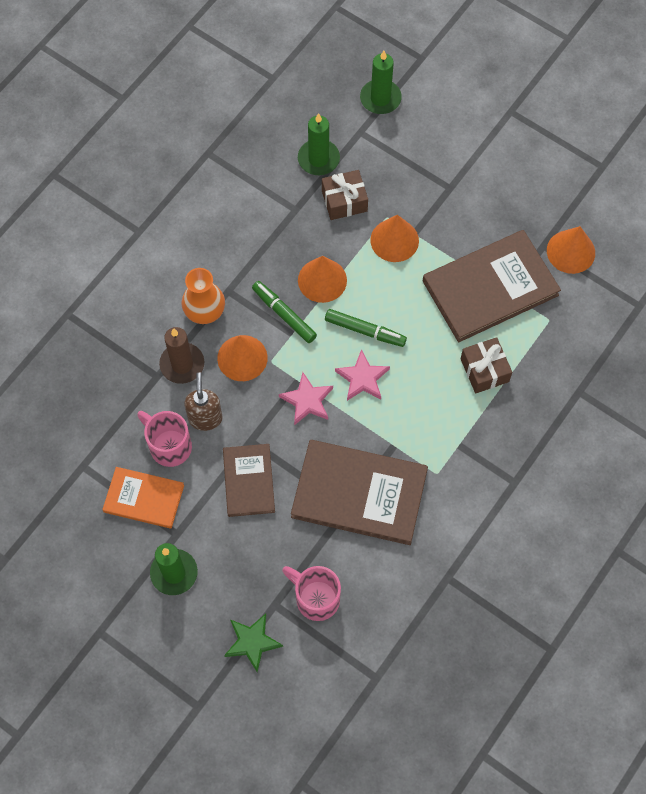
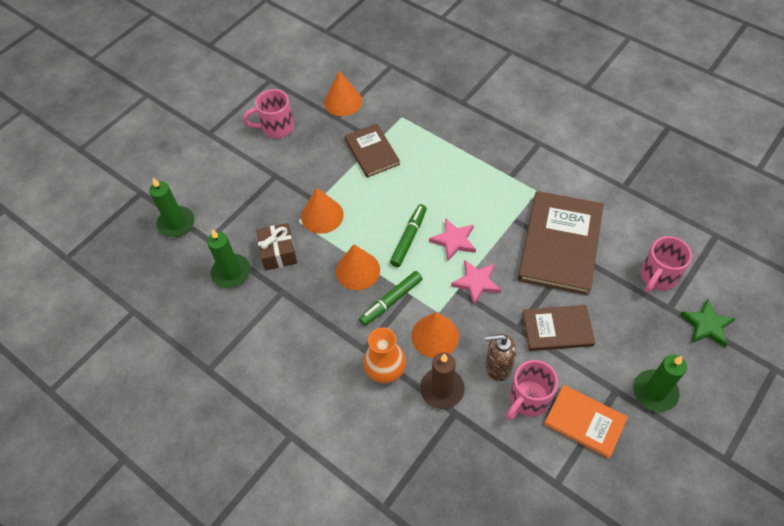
camera: 85 degrees left, 10 degrees down
orange book [102,467,184,529] -> orange book turned 75 degrees counterclockwise [544,385,628,458]
brown book [423,230,561,342] -> brown book [345,124,400,178], size x0.58
brown gift [461,337,512,393] -> none
none -> pink mug [243,89,294,138]

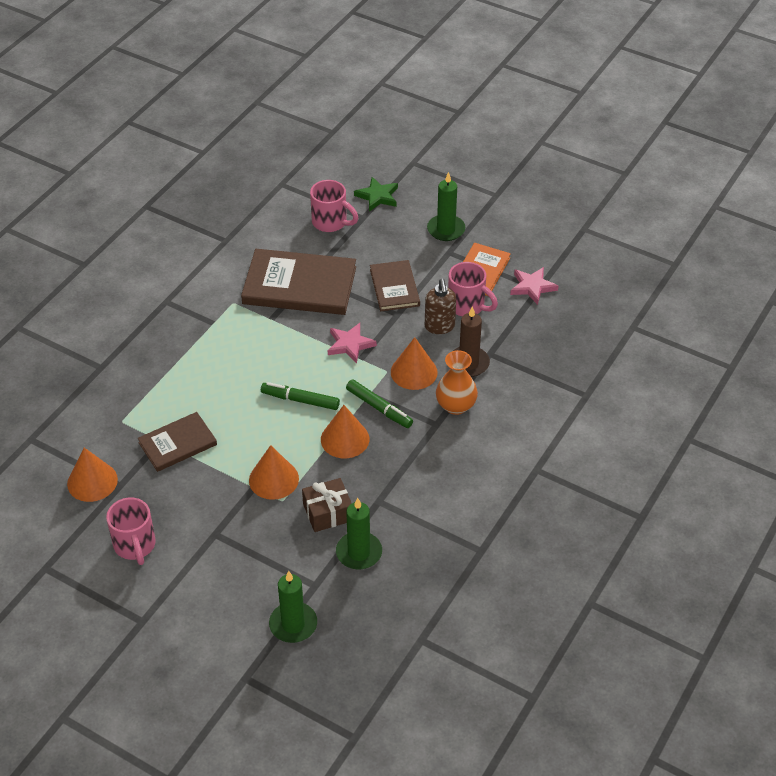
camera: 100 degrees left, 10 degrees down
pink star [429,218,476,261] -> pink star moved to [510,267,558,305]

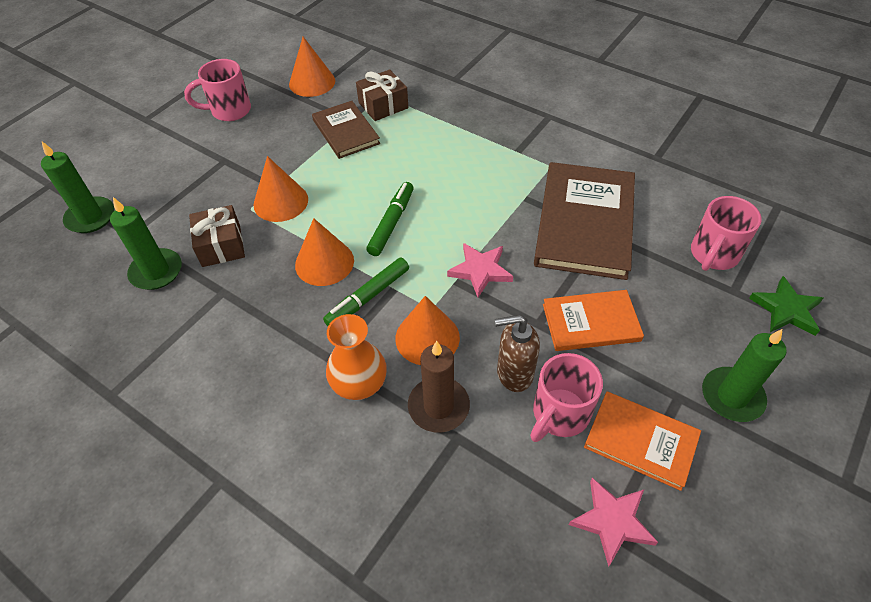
camera: 95 degrees right, 5 degrees up
brown book [370,260,420,311] -> orange book [543,290,644,351]
none -> brown gift [356,69,408,121]

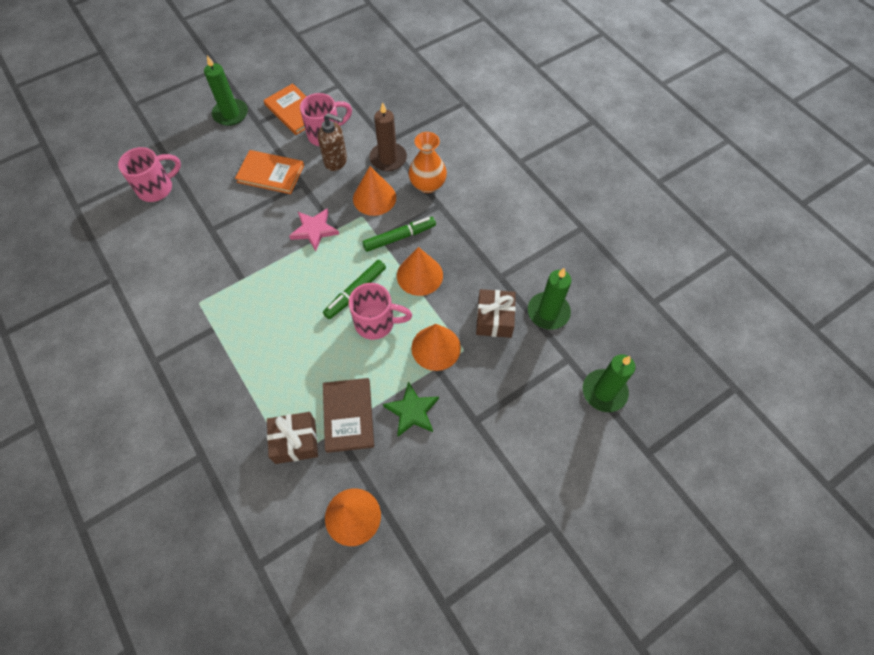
camera: 160 degrees left, 10 degrees up
pink mug [184,59,251,121] -> pink mug moved to [349,283,412,340]
brown book [534,162,635,280] -> none
pink star [569,478,658,567] -> none
green star [749,276,824,336] -> green star moved to [383,381,439,437]

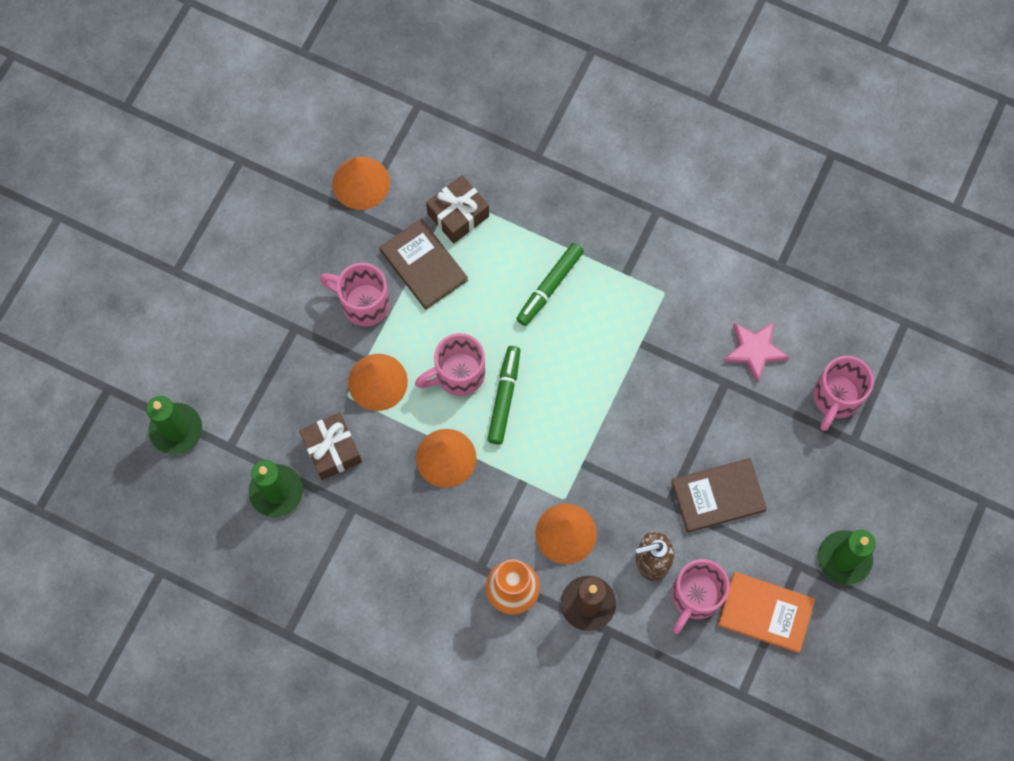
camera: 150 degrees right, 10 degrees up
orange book [235,150,304,194] -> brown book [671,458,767,532]
pink star [289,208,339,251] -> pink star moved to [723,322,789,383]
green marker [362,217,436,252] -> green marker moved to [516,243,584,326]
green star [383,381,439,437] -> pink mug [320,263,390,327]

